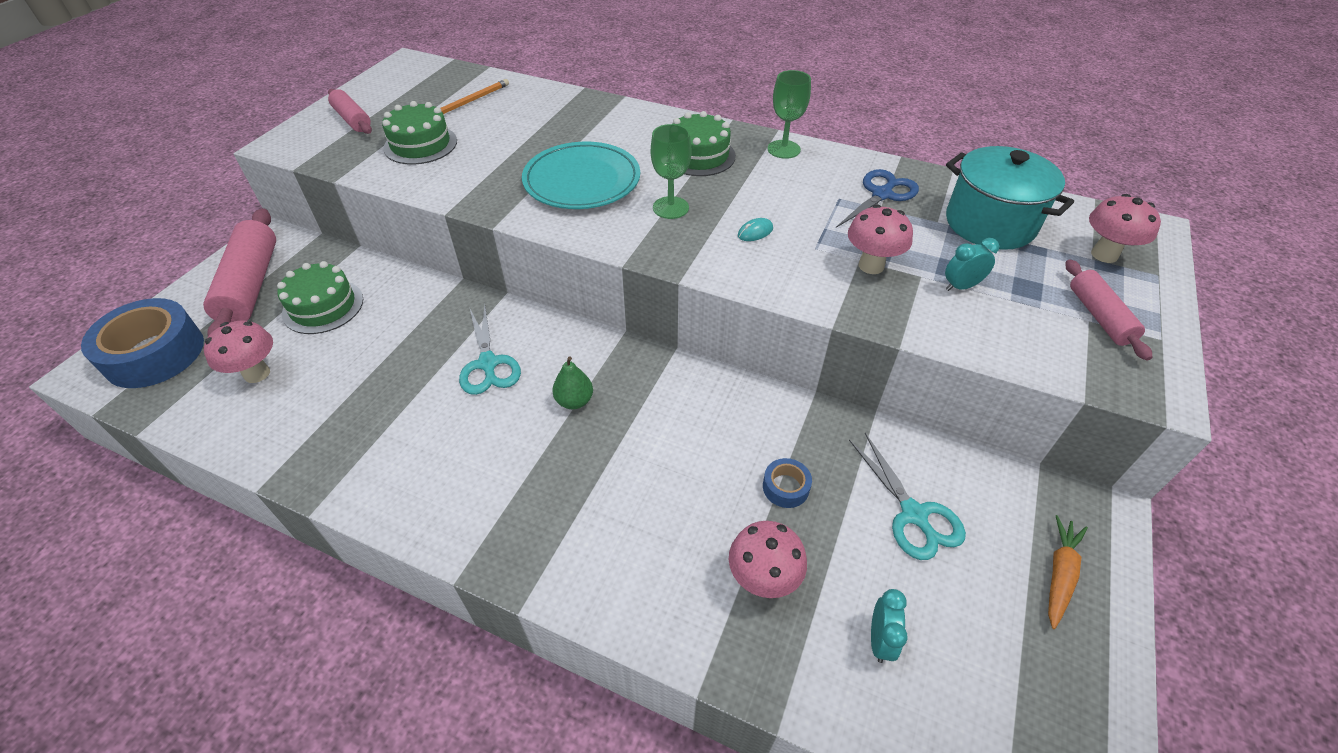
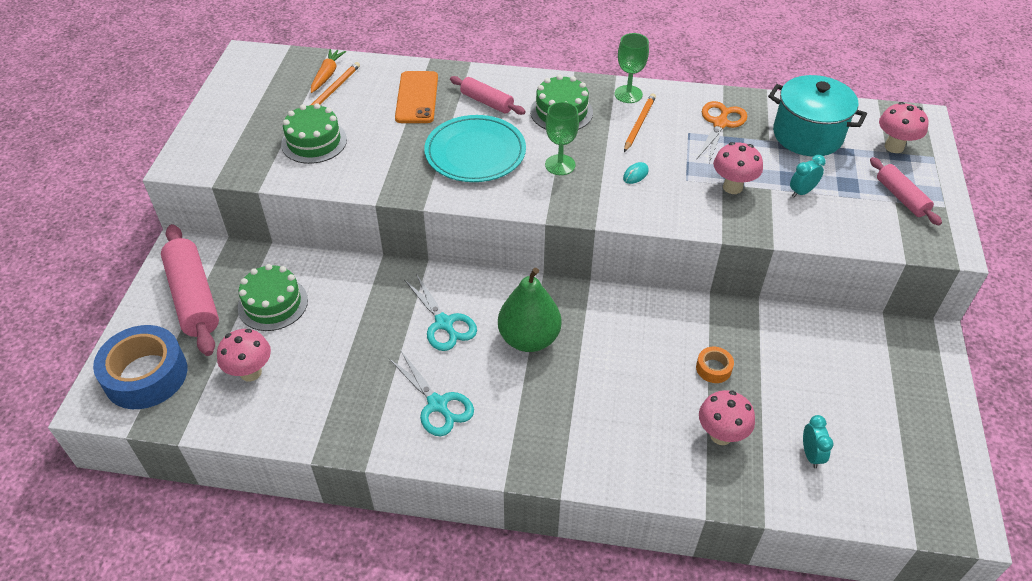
camera: 15 degrees left, 0 degrees up
pink rolling pin [328,89,372,134] -> pink rolling pin moved to [450,76,526,115]
green pear [552,356,593,409] -> green pear [498,268,562,352], size x1.93
blue tape [763,458,812,508] -> orange tape [696,347,734,383]
blue scissors [836,169,919,228] -> orange scissors [696,101,748,163]
turquoise scissors [849,433,966,560] -> turquoise scissors moved to [389,351,474,436]
orange carrot [1048,515,1088,629] -> orange carrot moved to [311,49,346,93]
none -> orange phone [395,71,438,123]
none -> orange pencil [624,93,656,152]

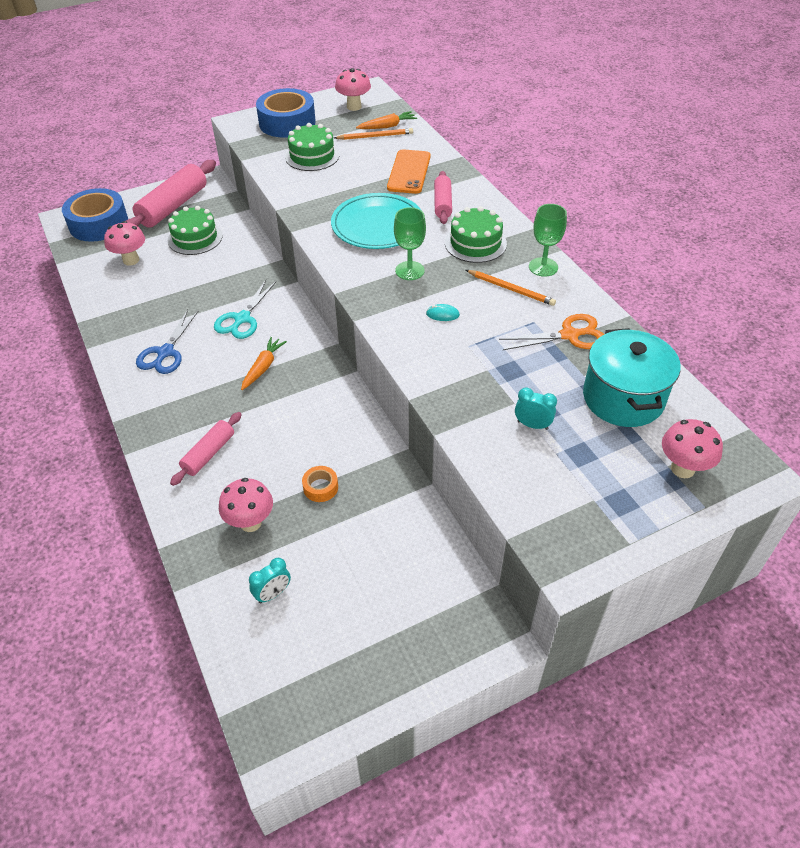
camera: 55 degrees right, 0 degrees up
turquoise scissors [389,351,474,436] -> blue scissors [136,310,199,374]
orange phone [395,71,438,123] -> orange phone turned 45 degrees counterclockwise [387,149,431,194]
green pear [498,268,562,352] -> orange carrot [241,337,287,390]
orange pencil [624,93,656,152] -> orange pencil turned 45 degrees clockwise [466,270,556,306]
pink mushroom [713,142,763,194] -> pink mushroom moved to [335,68,371,111]
pink rolling pin [870,157,942,225] -> pink rolling pin moved to [170,412,242,486]
none -> blue tape [256,88,316,138]

